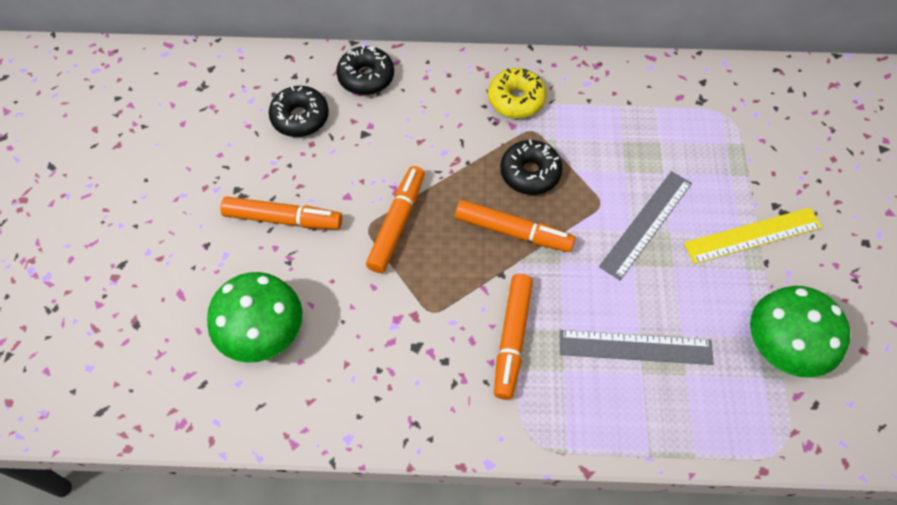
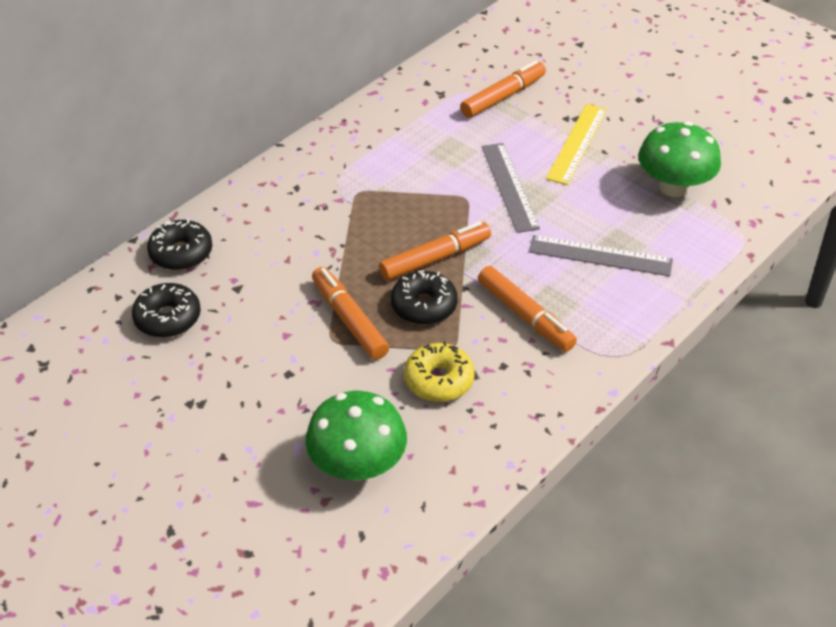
camera: 50 degrees left, 15 degrees down
orange marker [220,197,342,229] -> orange marker moved to [460,60,546,118]
yellow donut [488,68,546,118] -> yellow donut moved to [404,341,475,402]
black donut [500,140,563,195] -> black donut moved to [391,270,458,325]
grey ruler [560,330,714,365] -> grey ruler turned 60 degrees clockwise [529,235,673,276]

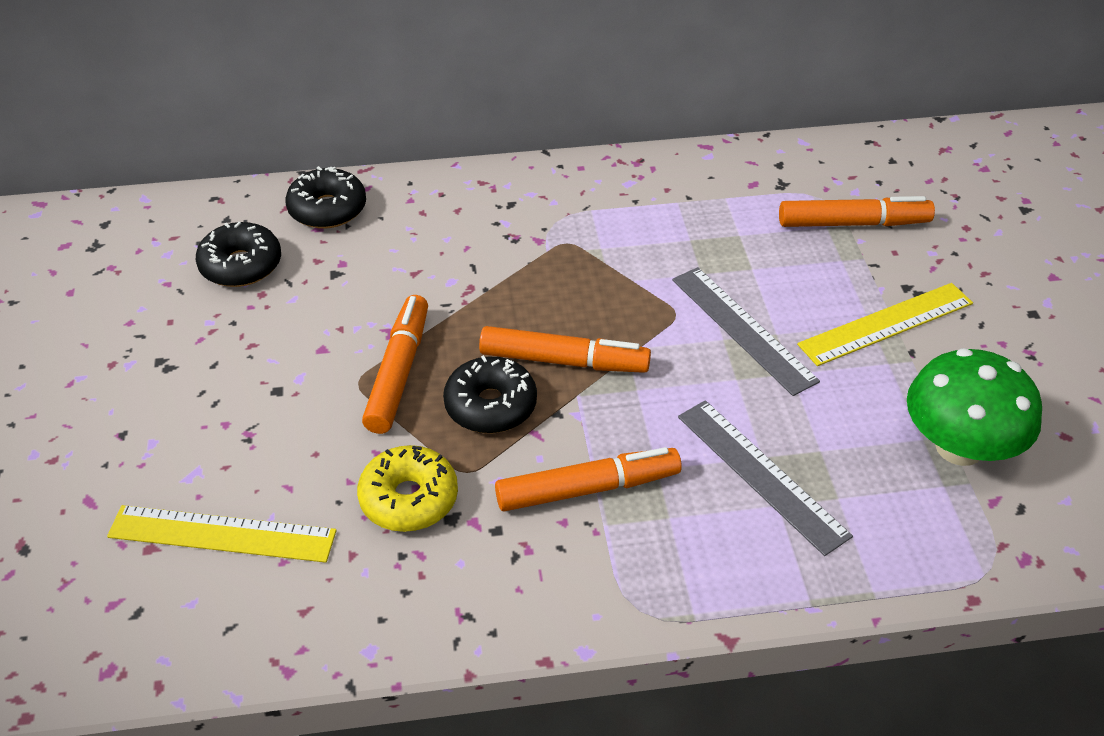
camera: 40 degrees right, 0 degrees up
green mushroom [305,391,407,481] -> yellow ruler [107,505,337,563]
orange marker [478,266,577,352] -> orange marker turned 105 degrees counterclockwise [495,447,682,511]
grey ruler [482,143,540,233] -> grey ruler turned 60 degrees counterclockwise [672,267,820,396]

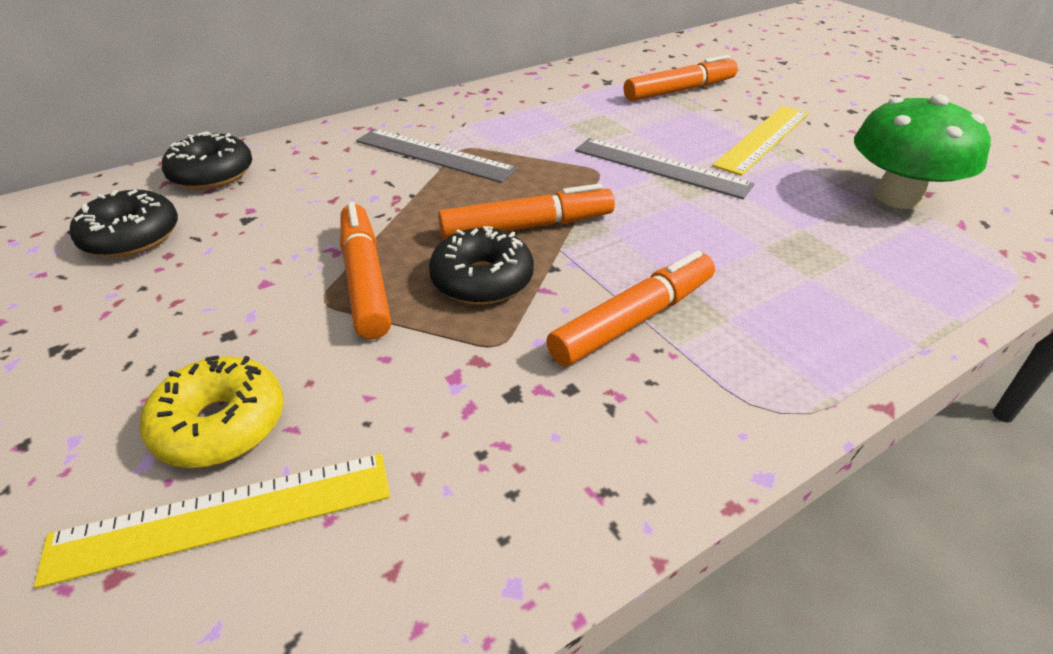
camera: 25 degrees left, 5 degrees down
yellow donut [357,445,458,532] -> yellow donut moved to [140,356,284,468]
grey ruler [678,400,853,556] -> grey ruler moved to [356,129,518,183]

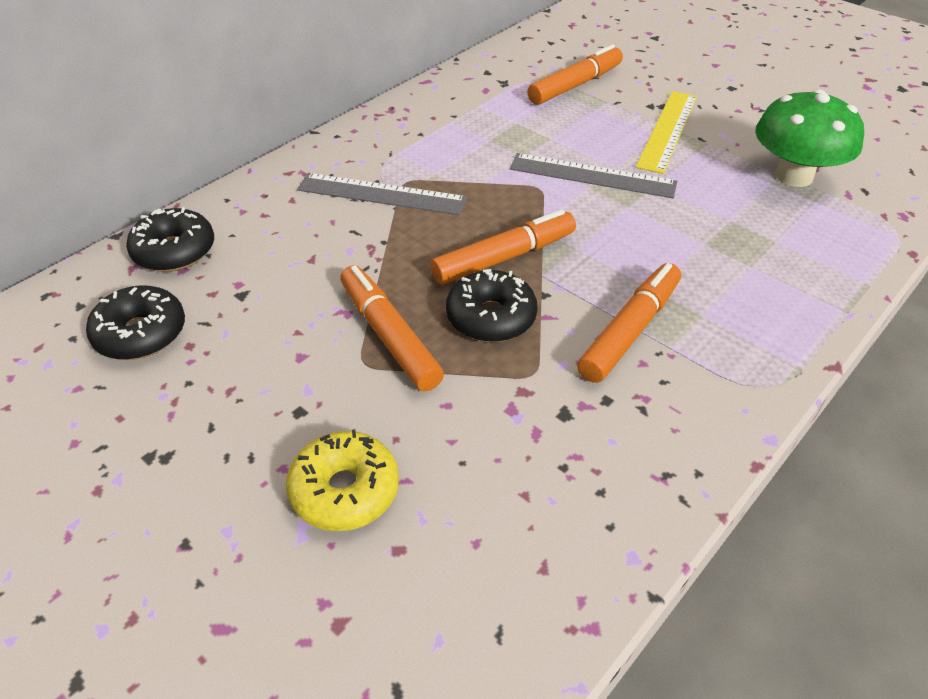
camera: 15 degrees left, 5 degrees up
yellow ruler [34,453,390,588] -> none

